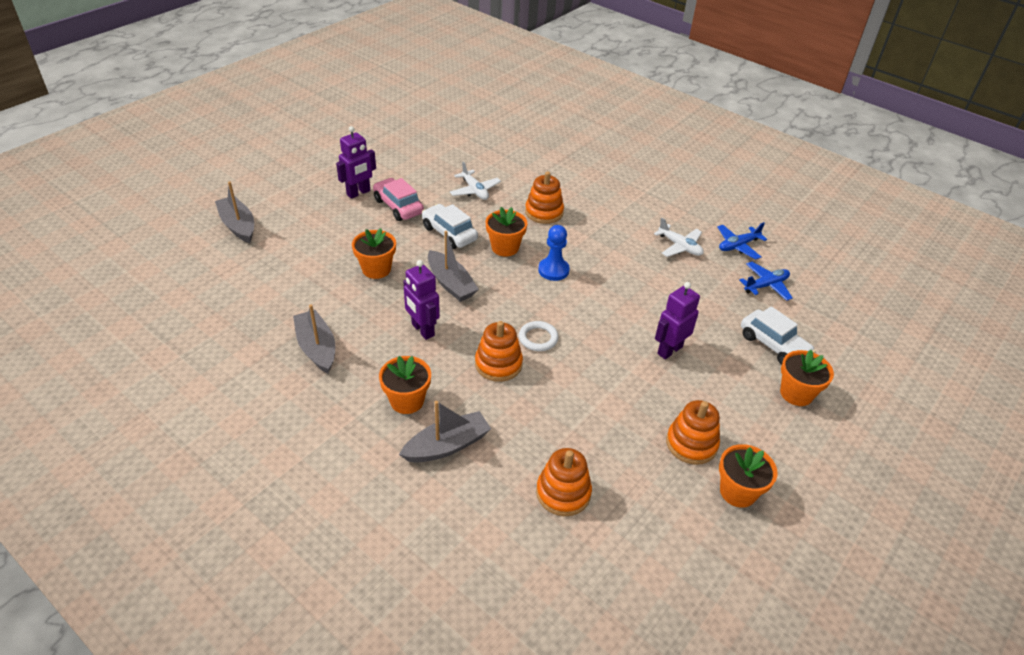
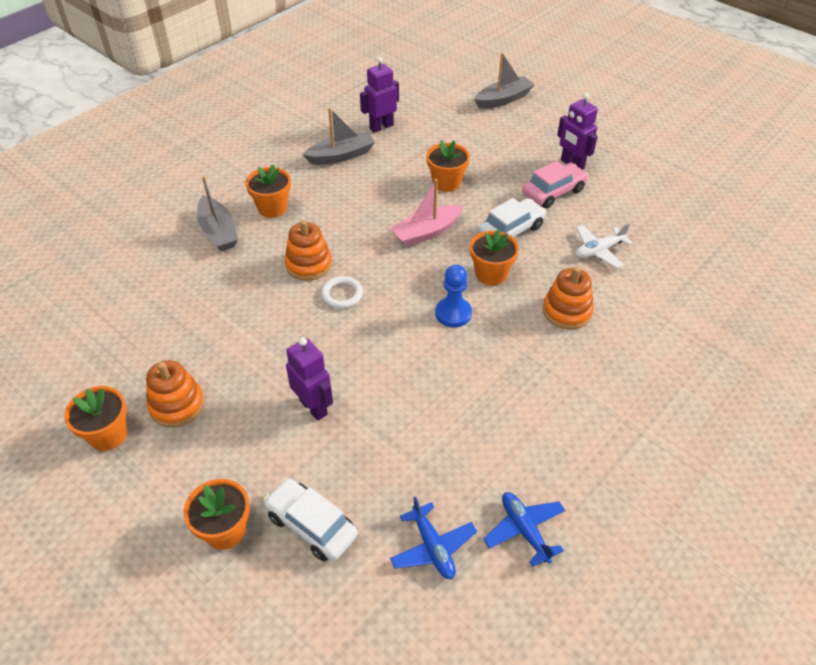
camera: 95 degrees right, 5 degrees up
purple robot [403,260,440,340] -> purple robot moved to [360,57,399,133]
grey boat [428,231,479,302] -> pink boat [390,179,464,247]
orange stacking toy [536,448,592,516] -> none
white plane [654,218,704,257] -> none
white car [741,306,815,365] -> white car turned 75 degrees clockwise [263,478,358,561]

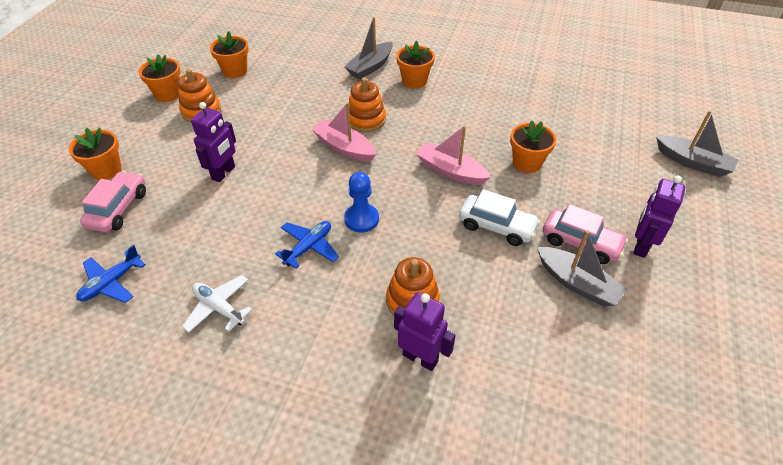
camera: 65 degrees right, 0 degrees up
white car [263,478,358,561] -> pink car [80,171,146,232]
grey boat [303,108,375,165] -> grey boat moved to [537,230,627,307]
white ring [321,276,363,309] -> pink boat [312,102,376,162]
purple robot [360,57,399,133] -> purple robot moved to [394,292,456,371]
orange flower pot [470,229,519,285] -> orange flower pot moved to [210,31,249,78]
blue plane [483,492,565,567] -> blue plane moved to [275,221,339,269]
white plane [575,223,633,269] -> white plane moved to [182,275,253,333]

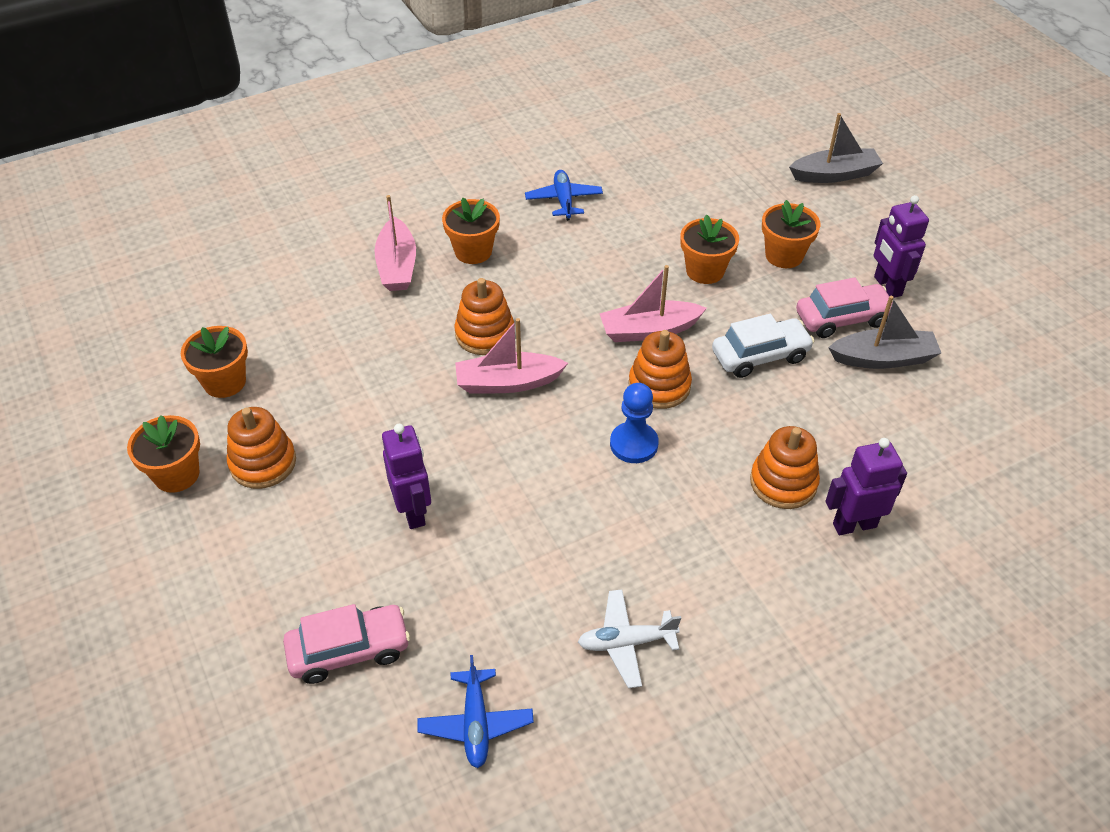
camera: 45 degrees left, 0 degrees up
orange flower pot [69,128,122,180] -> orange flower pot moved to [762,200,820,268]
pink car [80,171,146,232] -> pink car turned 105 degrees clockwise [283,604,410,684]
blue plane [275,221,339,269] -> blue plane moved to [525,170,603,221]
grey boat [344,17,393,79] -> pink boat [374,195,416,291]
none -> orange stacking toy [629,330,692,409]

